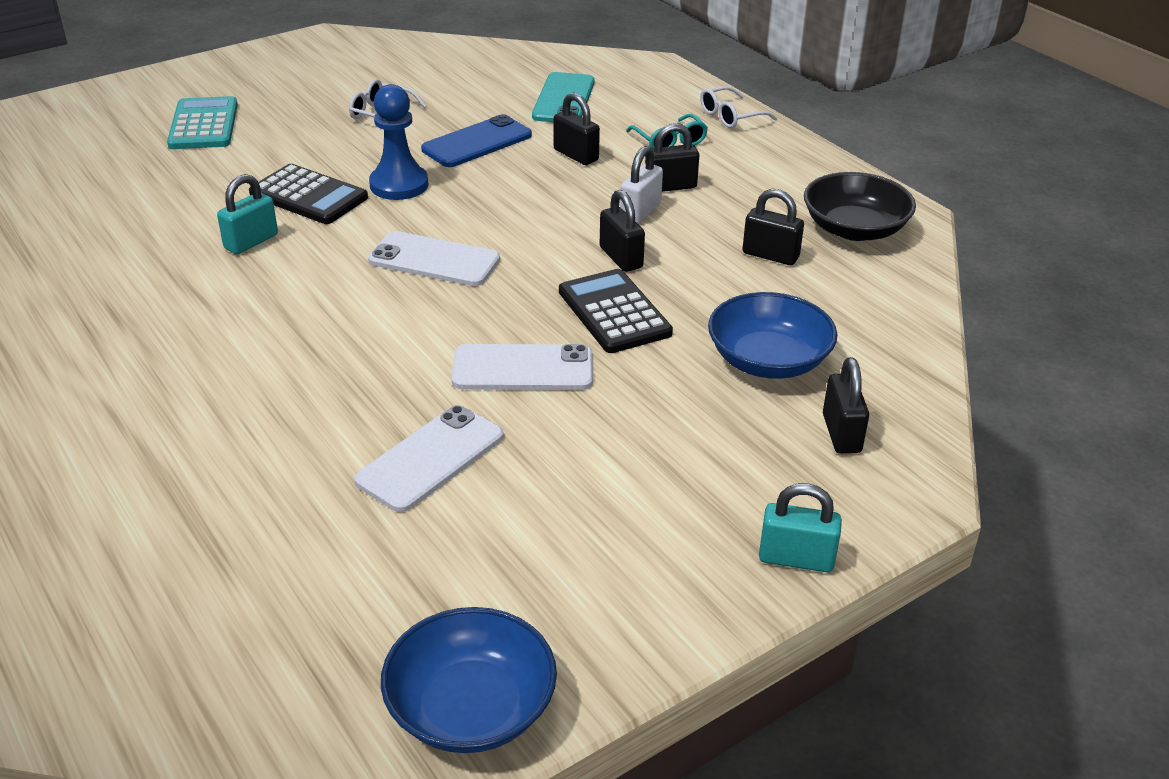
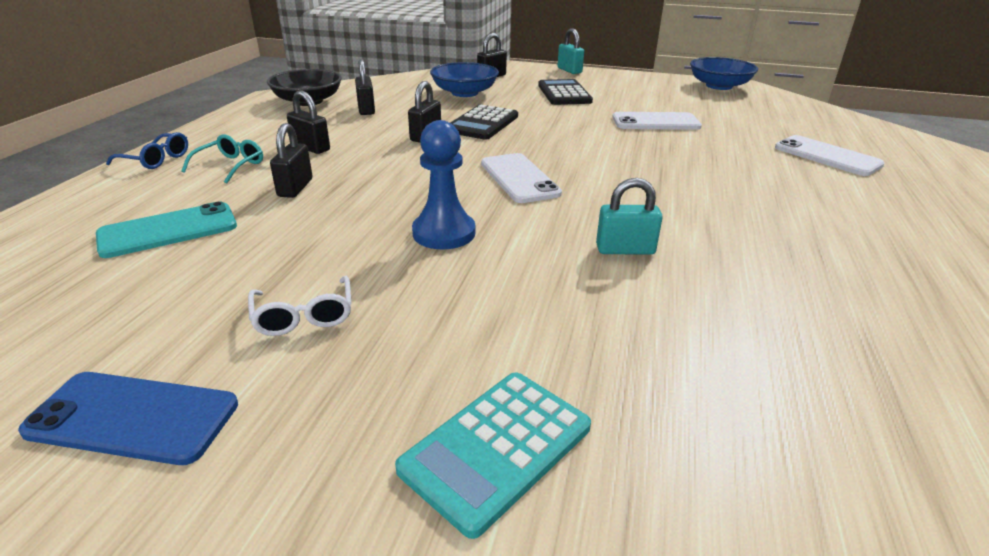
camera: 130 degrees left, 5 degrees down
black calculator [249,164,368,224] -> black calculator moved to [538,79,593,105]
blue phone [421,114,532,167] -> blue phone moved to [18,372,238,465]
white phone [452,344,593,390] -> white phone moved to [775,135,885,176]
white padlock [620,146,663,224] -> none
white glasses [700,86,777,128] -> blue glasses [106,132,188,169]

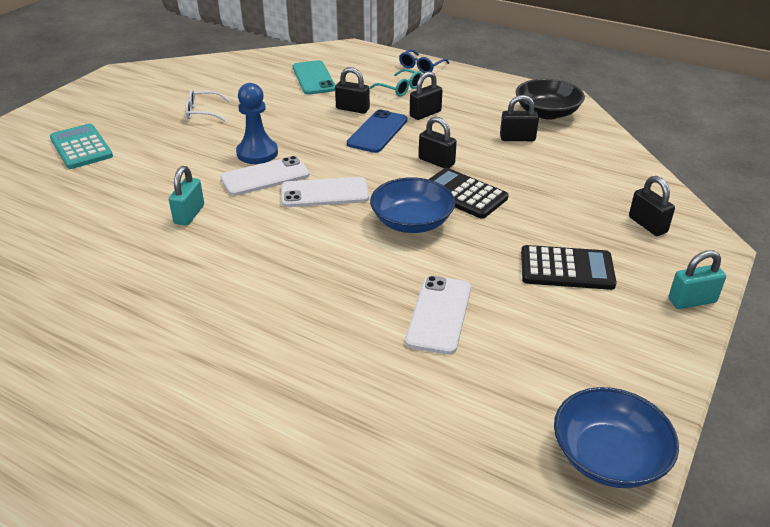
camera: 105 degrees right, 5 degrees up
blue phone [18,372,238,465] -> blue phone moved to [347,110,408,153]
blue bowl [430,62,499,97] -> blue bowl moved to [370,177,455,233]
white phone [775,135,885,176] -> white phone moved to [220,156,310,196]

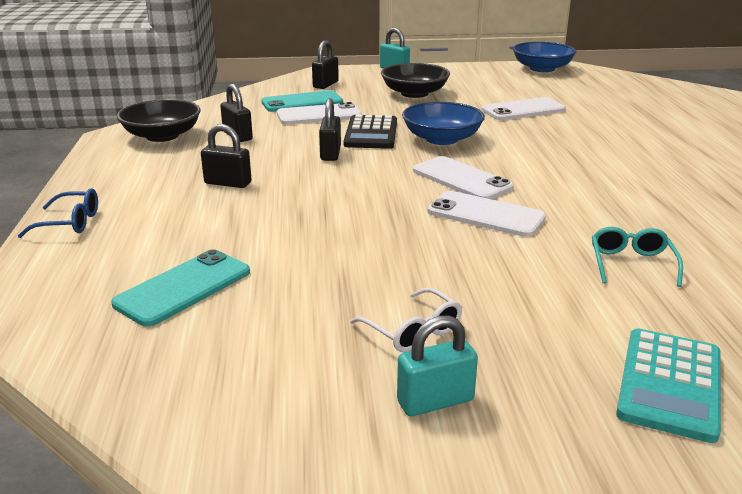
camera: 125 degrees left, 10 degrees down
turquoise padlock [169,166,204,226] -> turquoise padlock moved to [397,315,478,416]
blue pawn [236,83,278,164] -> none
black padlock [335,67,370,114] -> none
blue phone [347,110,408,153] -> none
turquoise glasses [370,69,422,96] -> turquoise glasses moved to [592,227,683,287]
black calculator [521,245,617,290] -> black bowl [381,63,450,98]
none -> turquoise phone [261,90,343,112]
none -> white phone [277,102,362,125]

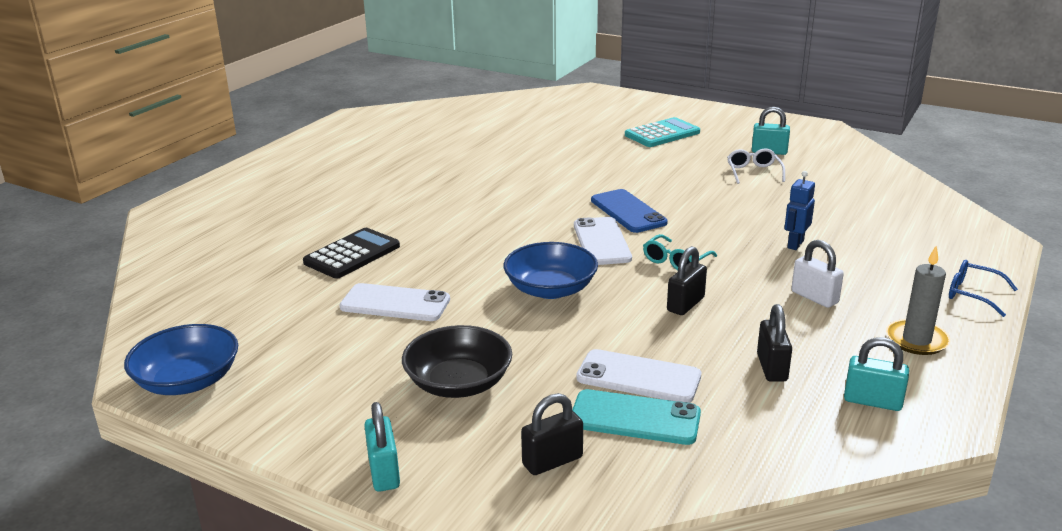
camera: 145 degrees left, 0 degrees up
turquoise phone [111,249,250,327] -> none
black bowl [117,99,201,142] -> turquoise padlock [844,337,909,411]
black padlock [201,124,251,188] -> white padlock [792,240,844,308]
black calculator [344,115,397,149] -> black calculator moved to [303,228,400,279]
white phone [427,191,546,237] -> blue phone [591,189,668,233]
turquoise glasses [592,227,683,287] -> turquoise glasses moved to [643,234,717,270]
none -> blue robot [784,171,815,250]
none -> grey candle [886,246,950,355]

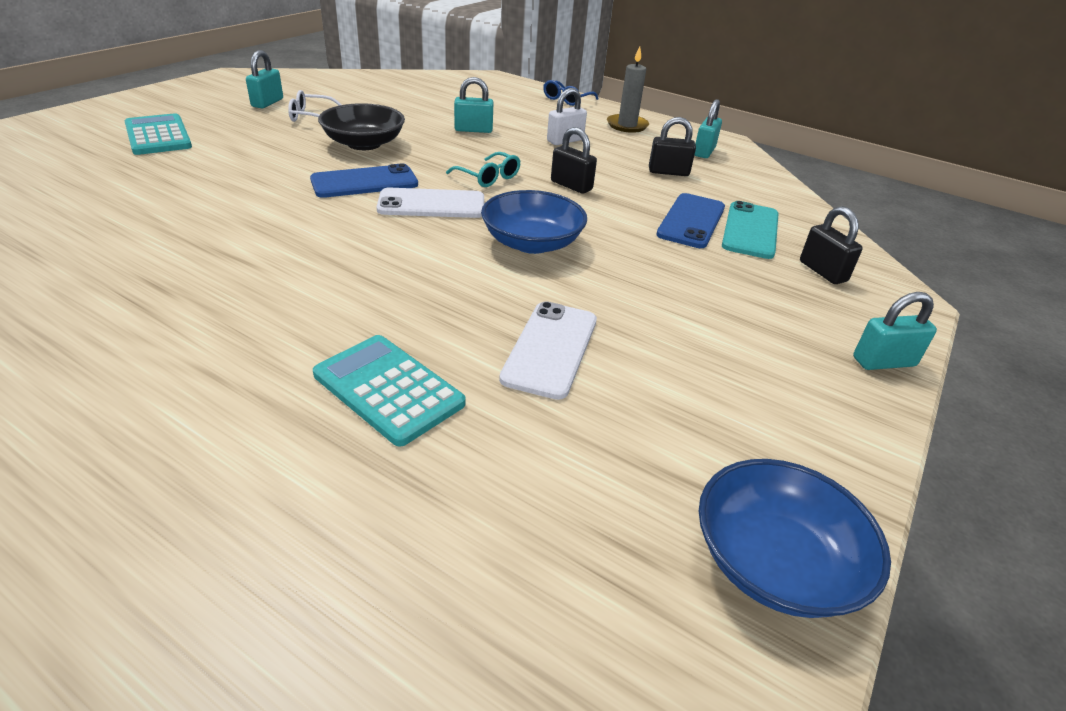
camera: 90 degrees left, 10 degrees up
black calculator [303,228,400,279] -> turquoise calculator [313,335,466,447]
black bowl [402,325,512,398] -> black bowl moved to [318,103,405,150]
white phone [576,349,701,403] -> blue phone [656,193,725,248]
blue robot [784,171,815,250] -> turquoise padlock [454,77,493,133]

